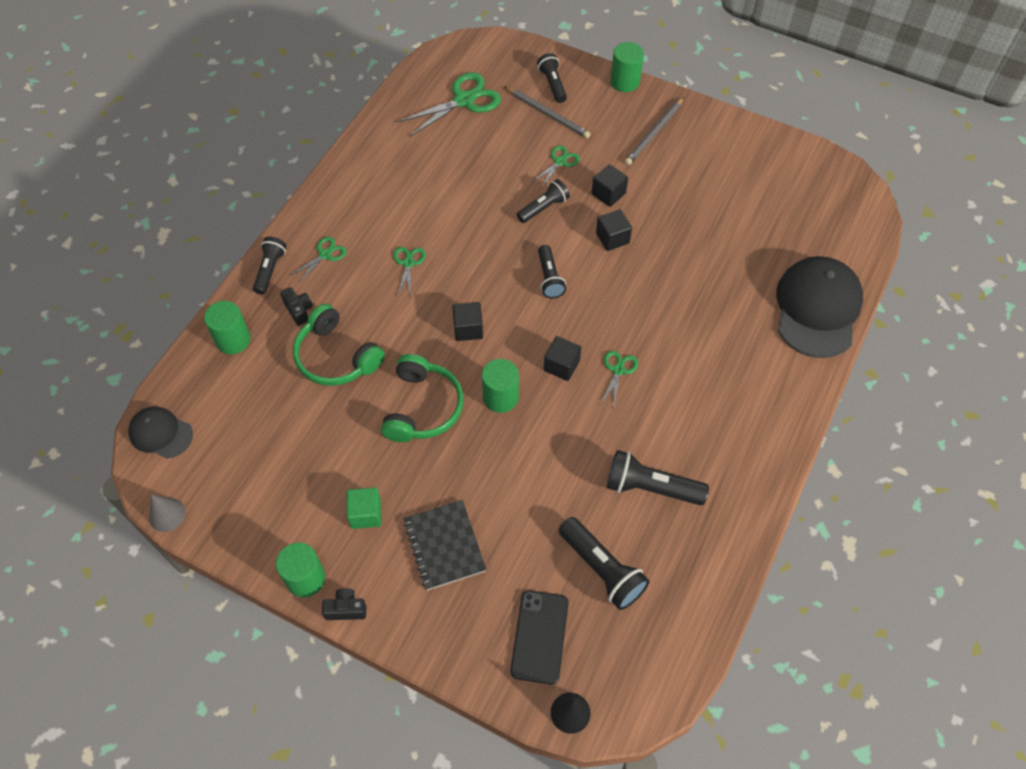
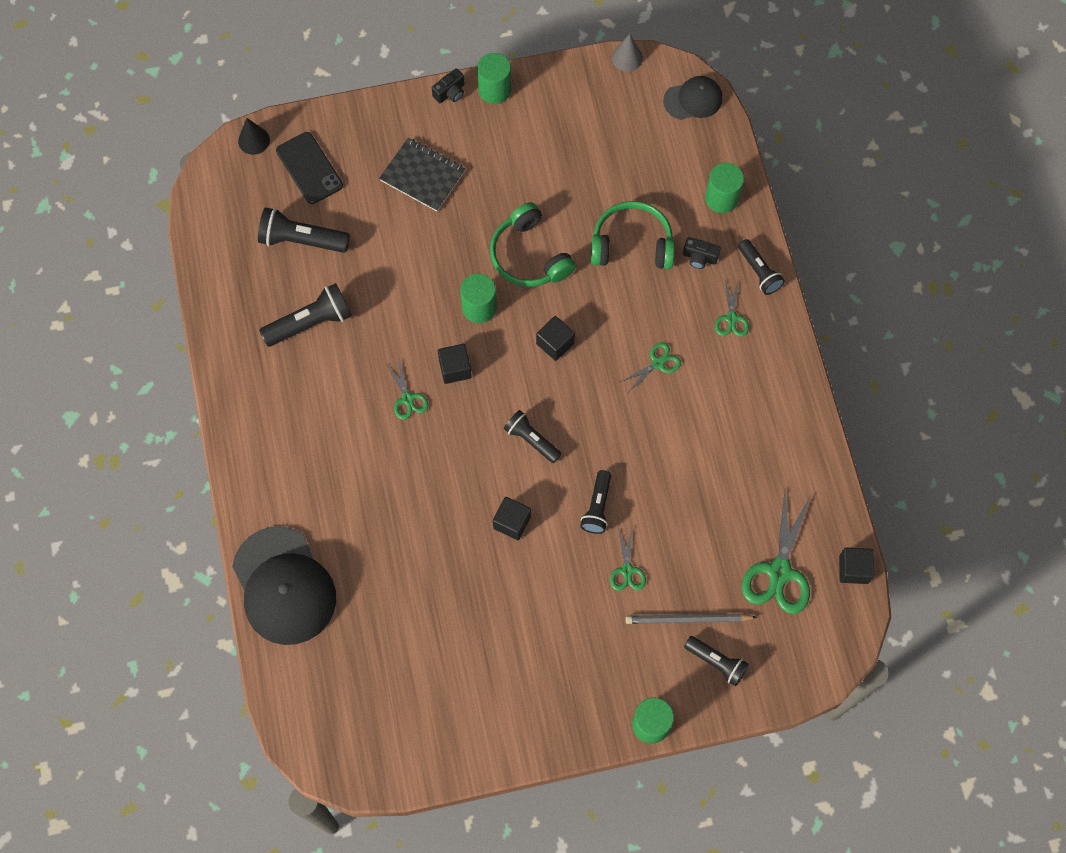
camera: 140 degrees right, 10 degrees up
green cube [346,487,381,529] -> none
green scissors [393,247,426,297] -> green scissors turned 90 degrees counterclockwise [621,342,681,391]
black cube [592,164,628,207] -> black cube moved to [839,548,874,584]
grey pencil [625,97,684,165] -> none

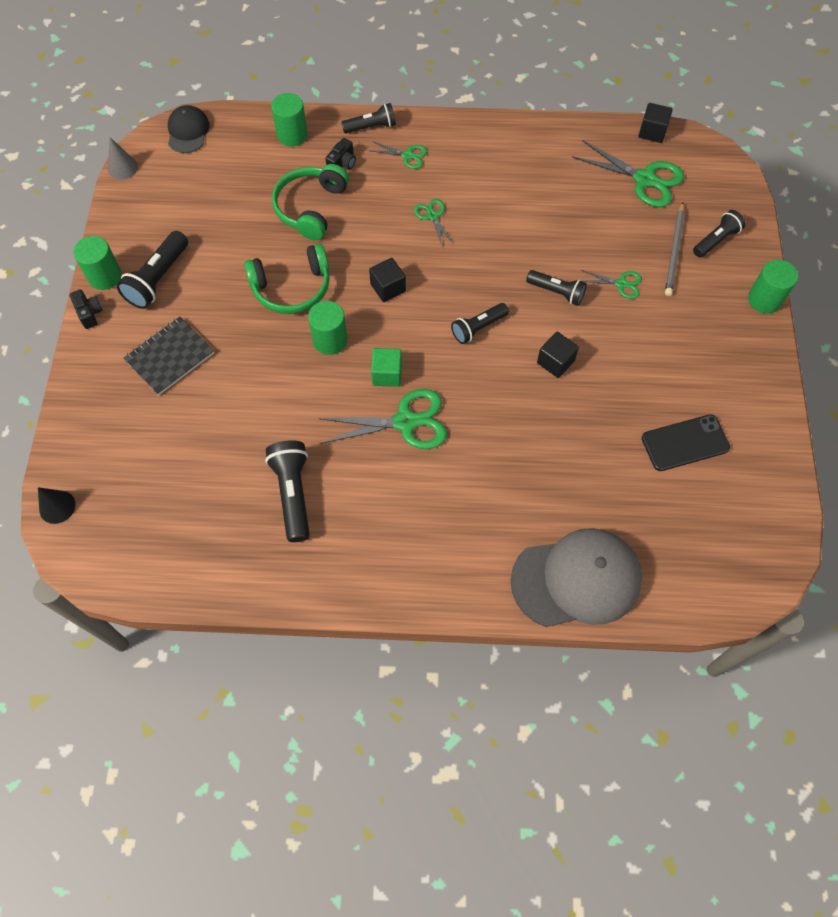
camera: 75 degrees left, 5 degrees down
black cap [232,526,336,645] -> grey cap [510,528,642,627]
black flashlight [258,207,350,253] -> black flashlight moved to [116,231,188,309]
black phone [276,132,343,204] -> black phone moved to [642,414,730,471]
green scissors [386,358,428,420] -> green scissors [318,389,447,449], size x1.89
black cube [438,344,472,384] -> green cube [371,348,402,387]

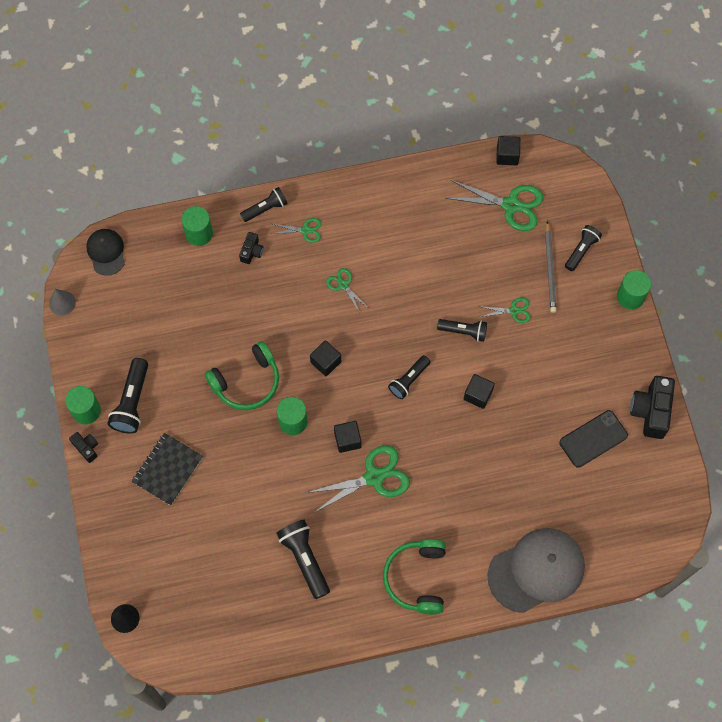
camera: 15 degrees left, 5 degrees up
green headphones [272,164,349,240] -> green headphones moved to [383,539,446,615]
green cube [371,348,402,387] -> black cube [334,421,361,453]
none -> black camera [630,376,675,439]

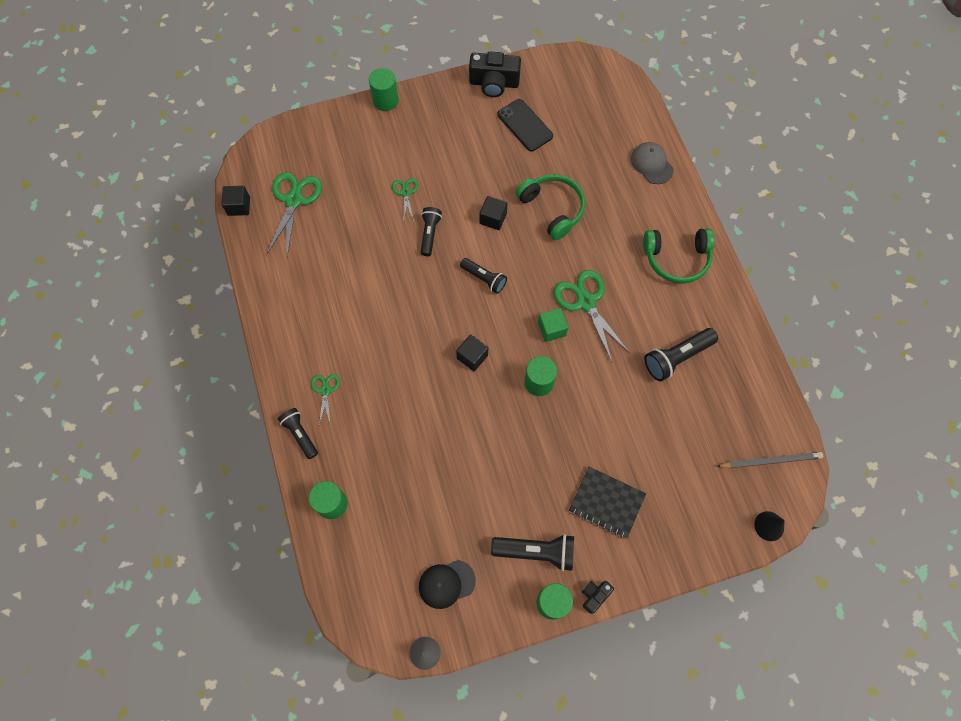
camera: 95 degrees left, 0 degrees up
black cap [86,229,125,276] -> black cap moved to [419,560,476,609]
green headphones [205,341,279,410] -> green headphones moved to [515,174,585,240]
black camera [239,232,264,264] -> none
green scissors [326,268,369,313] -> none
black cube [334,421,361,453] -> green cube [538,308,568,342]
grey cap [487,528,585,613] -> grey cap [631,142,674,184], size x0.54
grey pencil [545,221,557,313] -> grey pencil moved to [716,452,823,468]
black flashlight [565,225,602,271] -> none

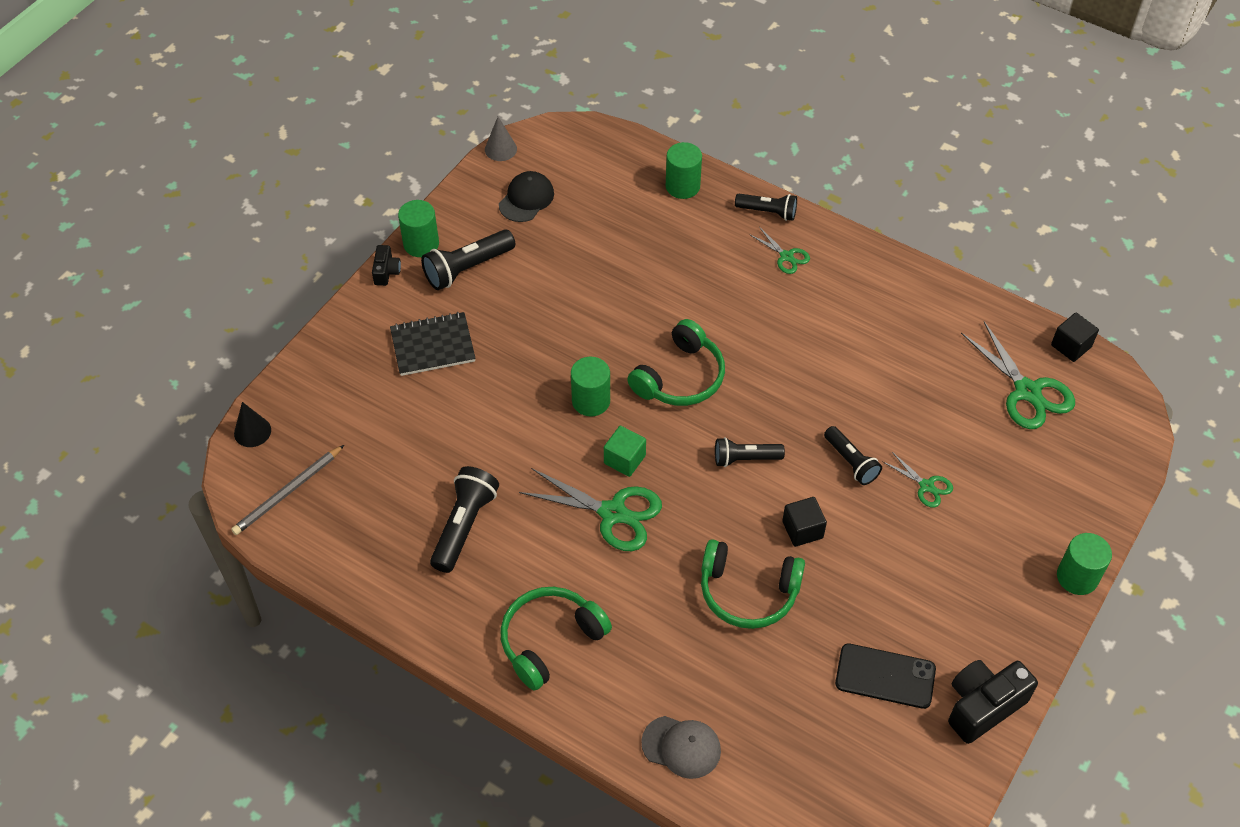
camera: 140 degrees right, 15 degrees down
black cube [456,334,488,371] -> green headphones [627,319,725,406]

